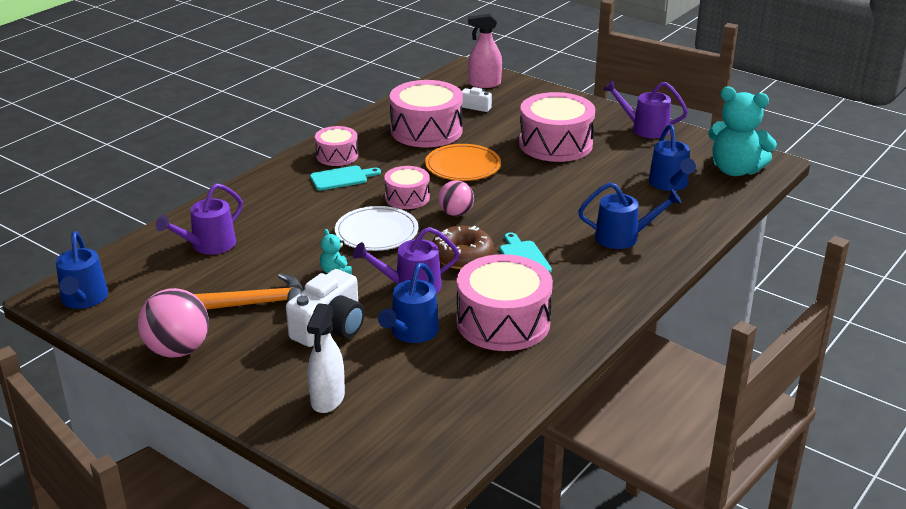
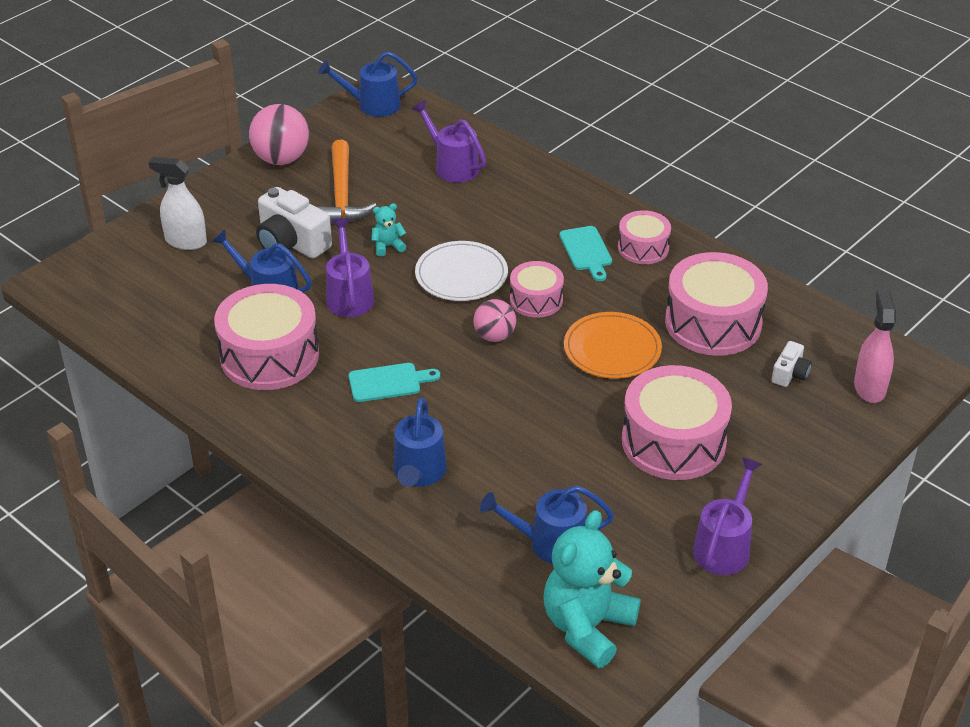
camera: 95 degrees right, 10 degrees up
brown donut [432,226,494,269] -> none

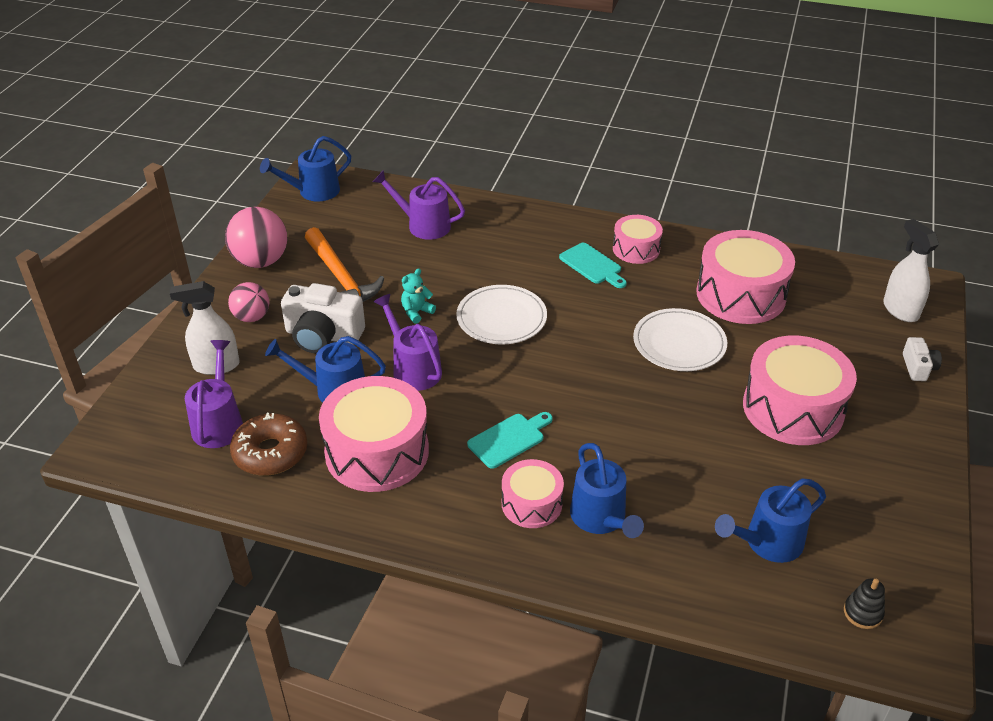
camera: 25 degrees left, 0 degrees up
pink ball [474,299,516,342] -> pink ball moved to [228,282,270,322]
pink drum [510,261,564,318] -> pink drum moved to [502,459,564,528]
turquoise teddy bear [543,510,640,668] -> black stacking toy [844,579,885,629]
orange plate [564,312,662,379] -> white plate [633,308,727,371]
purple watering can [693,457,762,575] -> purple watering can moved to [185,340,243,448]
white camera [772,341,812,387] -> white camera moved to [903,337,942,381]
pink spray bottle [854,290,896,403] -> white spray bottle [883,219,939,322]
none -> brown donut [230,413,307,476]

